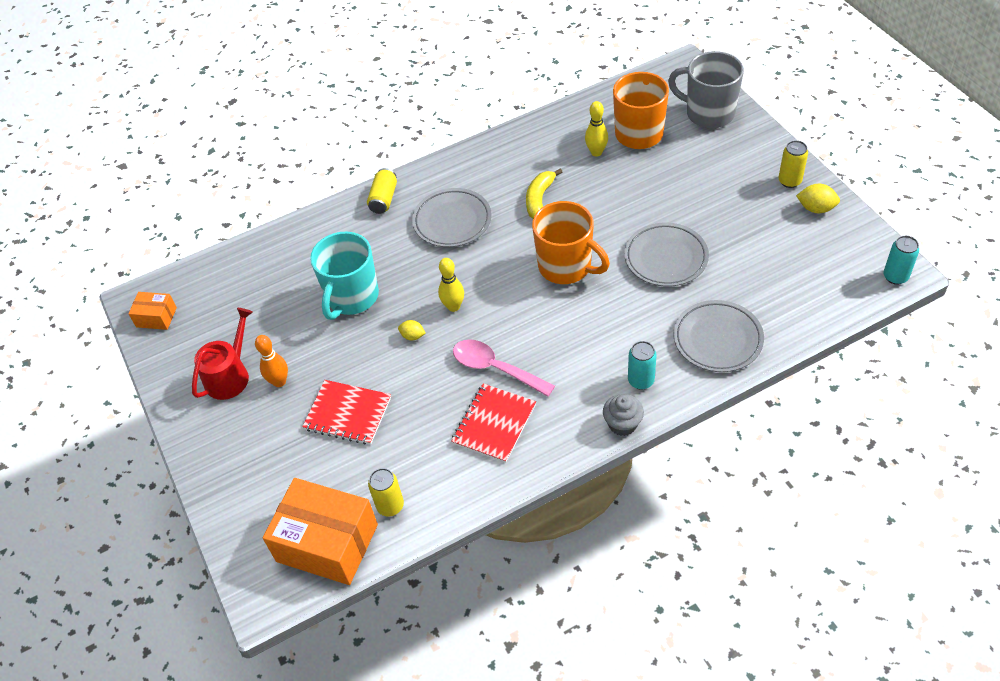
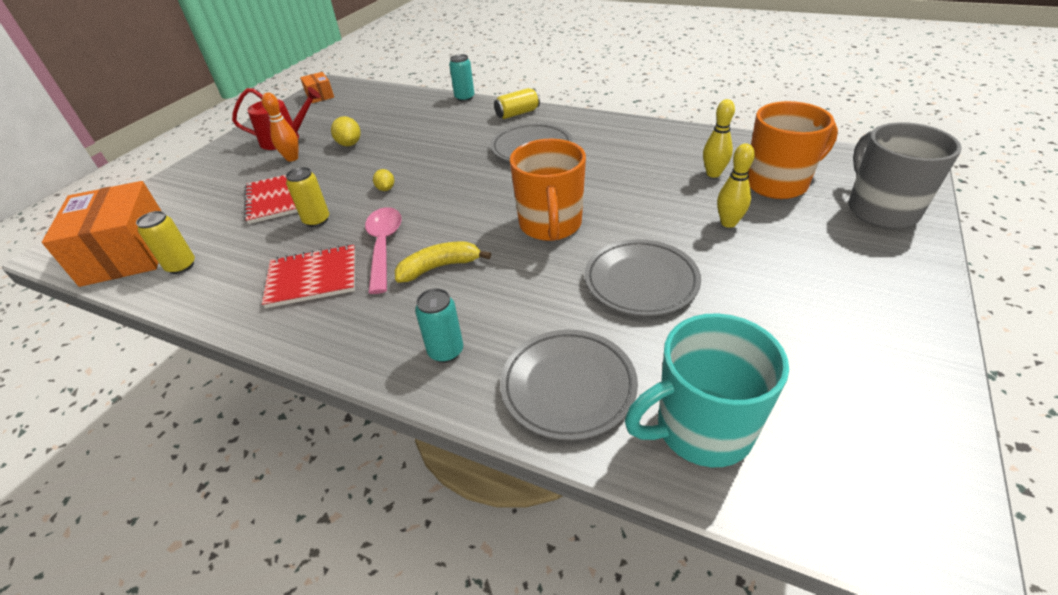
camera: 50 degrees right, 10 degrees down
turquoise mug [310,232,379,320] -> turquoise mug moved to [625,313,789,467]
yellow bowling pin [438,258,464,312] -> yellow bowling pin moved to [717,143,755,228]
yellow banana [526,168,562,219] -> yellow banana moved to [395,242,491,283]
grey cupcake [603,394,644,436] -> none
yellow can [779,140,808,188] -> yellow can moved to [286,167,329,227]
yellow lemon [796,184,840,213] -> yellow lemon moved to [331,116,361,146]
turquoise can [884,236,919,285] -> turquoise can moved to [449,54,474,102]

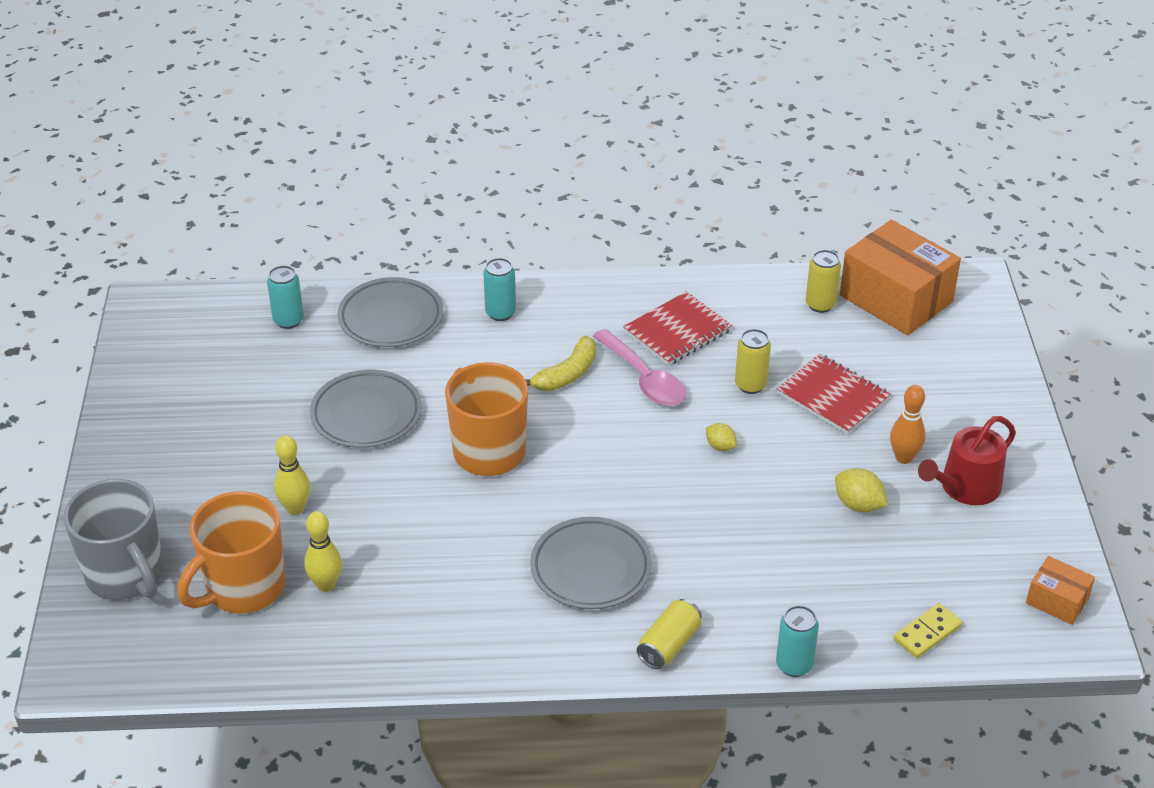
camera: 150 degrees right, 0 degrees up
turquoise mug [625,313,789,467] -> turquoise can [267,265,304,329]
none -> yellow domino [894,603,962,658]

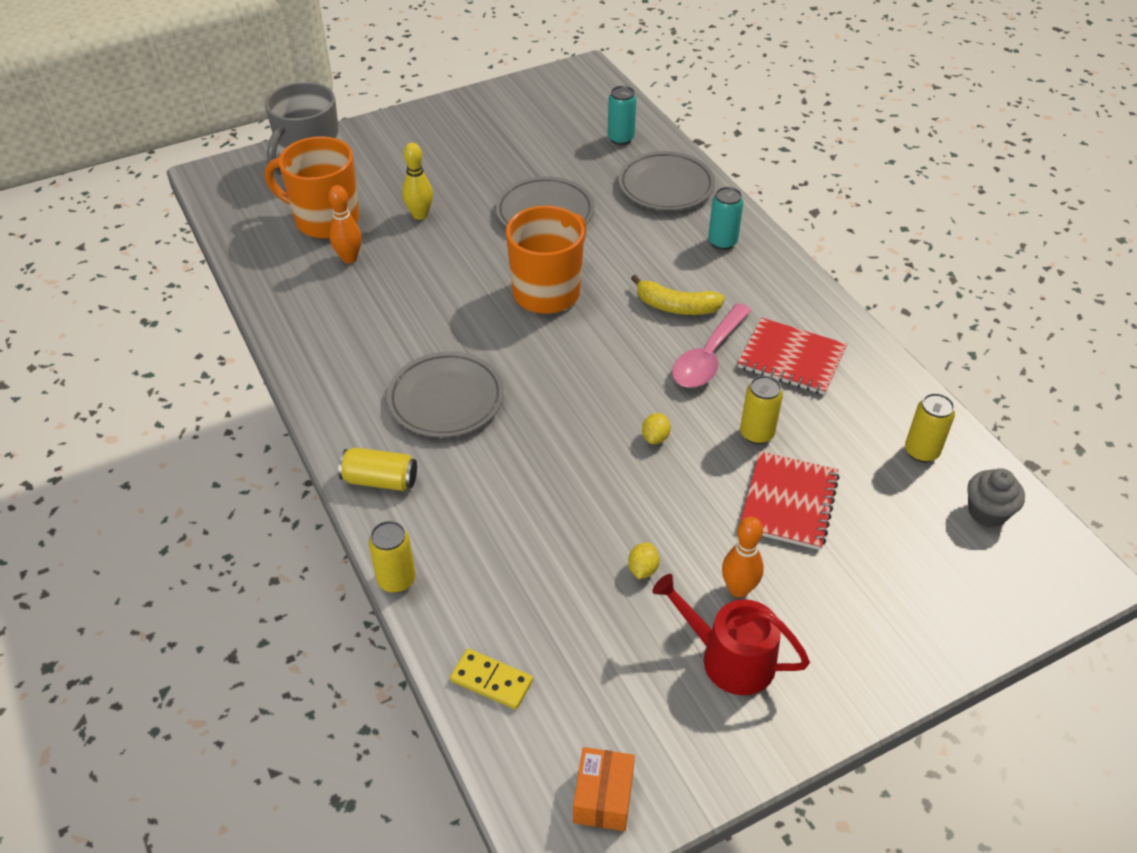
camera: 65 degrees right, 5 degrees up
yellow bowling pin [304,511,342,592] -> orange bowling pin [328,185,362,263]
turquoise can [776,605,819,677] -> yellow can [369,521,416,593]
yellow lemon [835,468,888,512] -> yellow lemon [628,542,660,579], size x0.65
orange box [840,220,961,335] -> grey cupcake [967,468,1025,527]

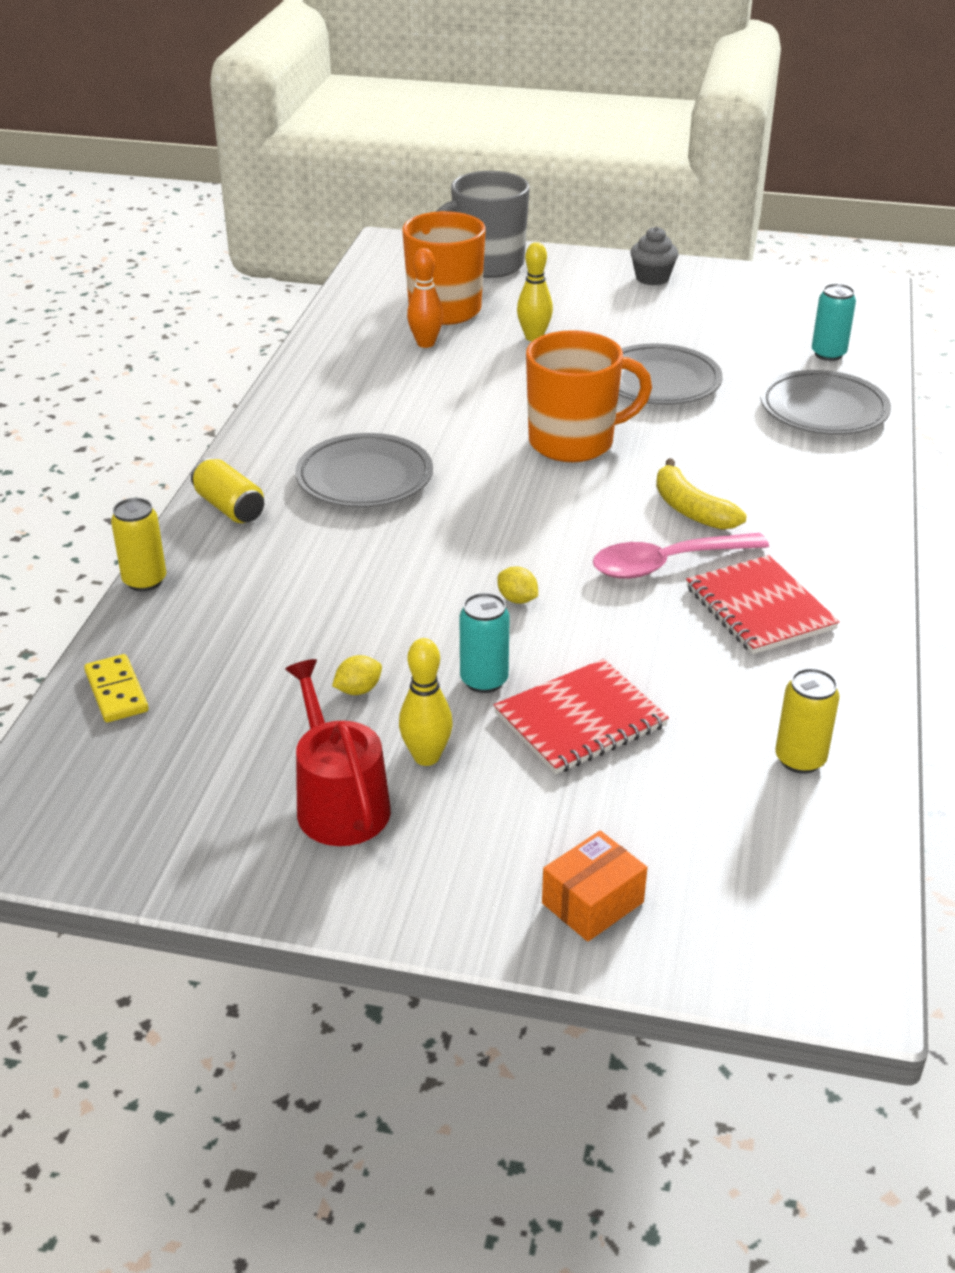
camera: 40 degrees right, 10 degrees down
orange box [573,747,635,831] -> orange box moved to [542,830,647,942]
yellow lemon [642,413,671,444] -> yellow lemon turned 75 degrees clockwise [497,566,538,604]
turquoise can [708,187,743,250] -> turquoise can moved to [460,593,510,693]
orange bowling pin [722,517,764,598] -> yellow bowling pin [399,638,453,766]
yellow can [740,375,783,444] -> none
grey cupcake [967,468,1025,527] -> grey cupcake moved to [630,226,678,285]

